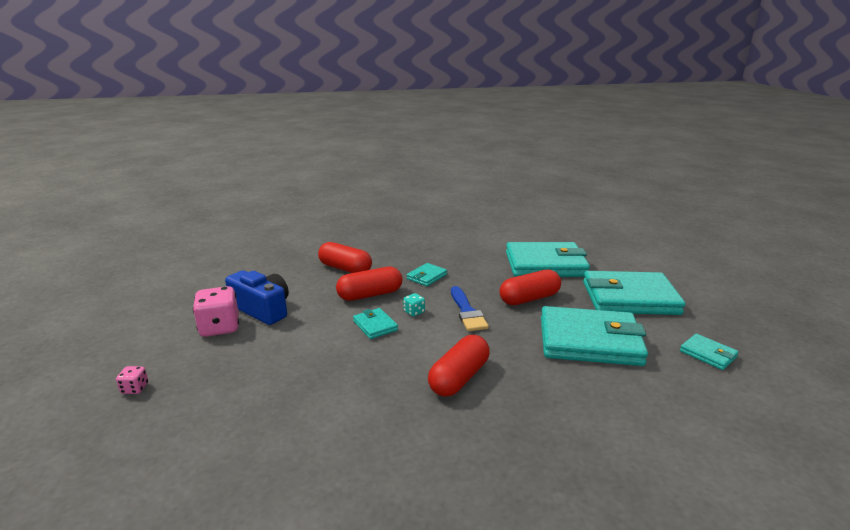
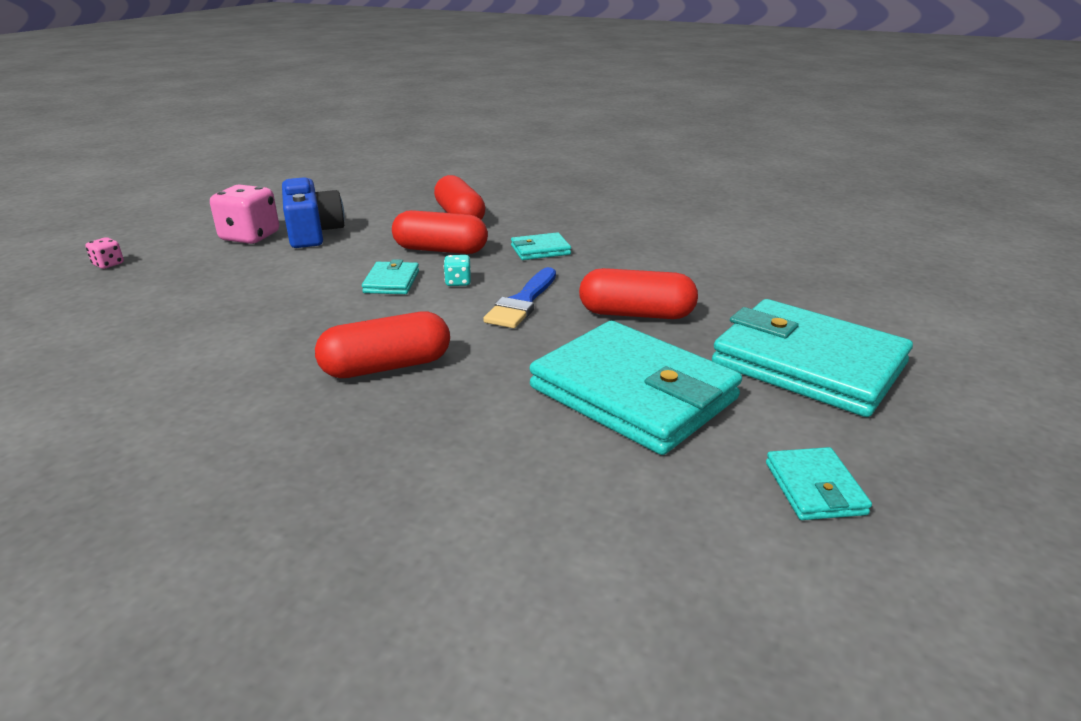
camera: 35 degrees right, 5 degrees up
turquoise wallet [506,242,590,277] -> none

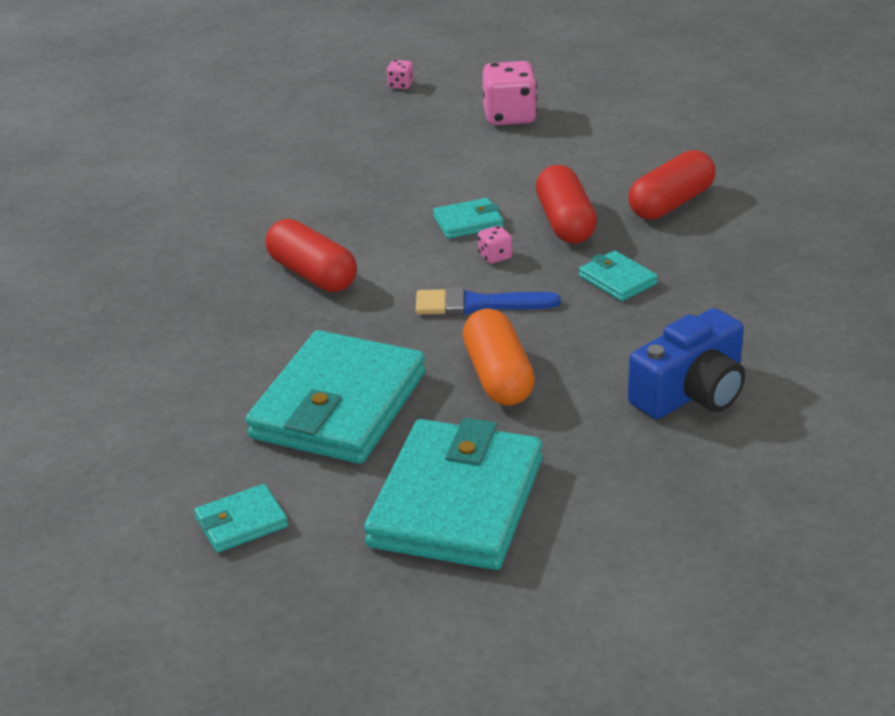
camera: 70 degrees right, 5 degrees up
blue camera [282,177,345,248] -> blue camera moved to [628,308,745,419]
turquoise dice [444,255,471,286] -> pink dice [478,226,512,264]
red capsule [579,268,698,319] -> orange capsule [463,309,535,406]

